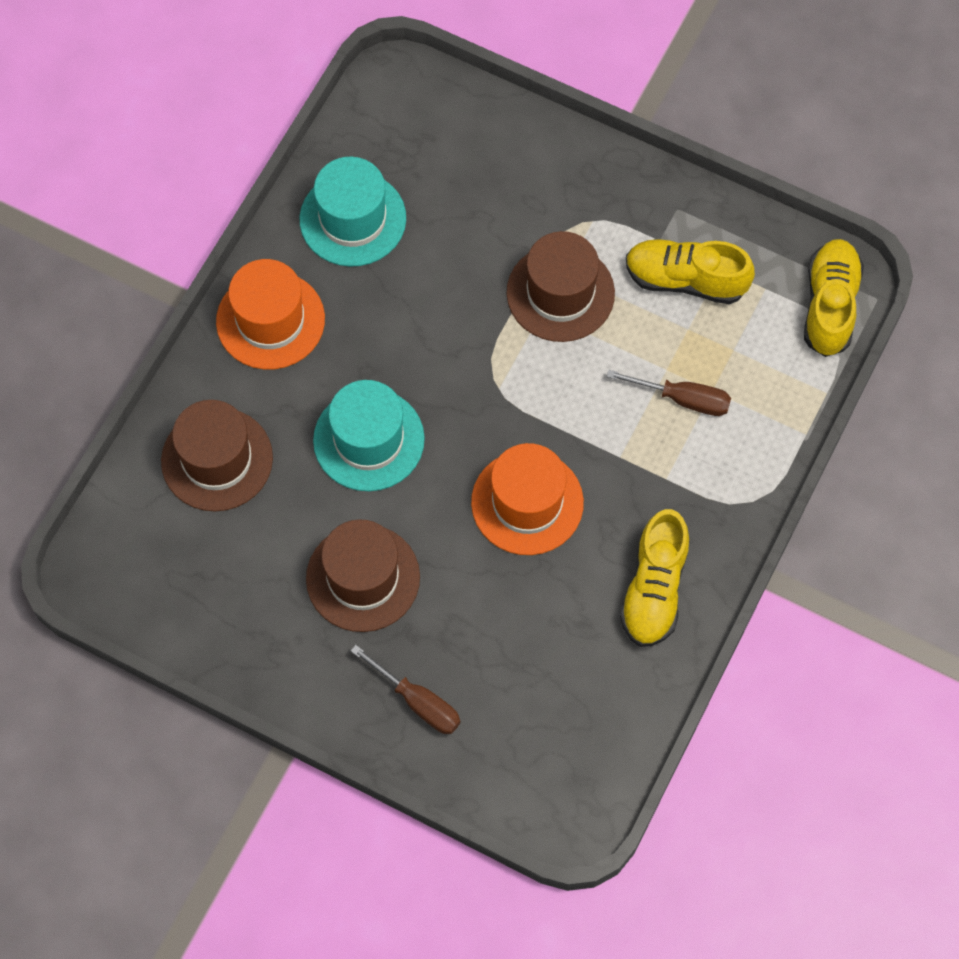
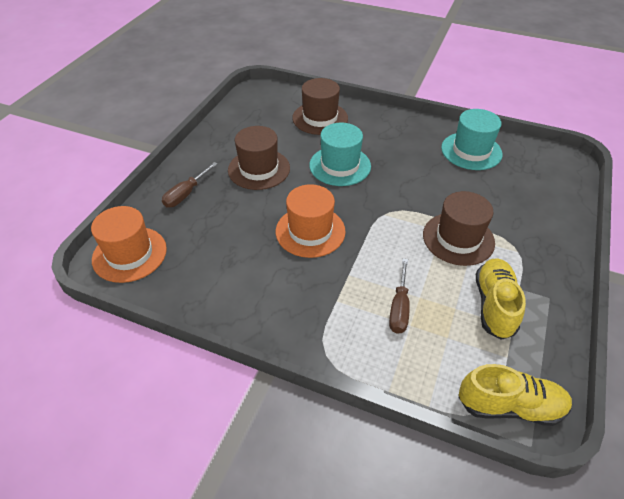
camera: 85 degrees right, 20 degrees down
orange hat [216,259,325,370] -> orange hat moved to [91,206,167,283]
yellow shoe [620,509,689,647] -> none

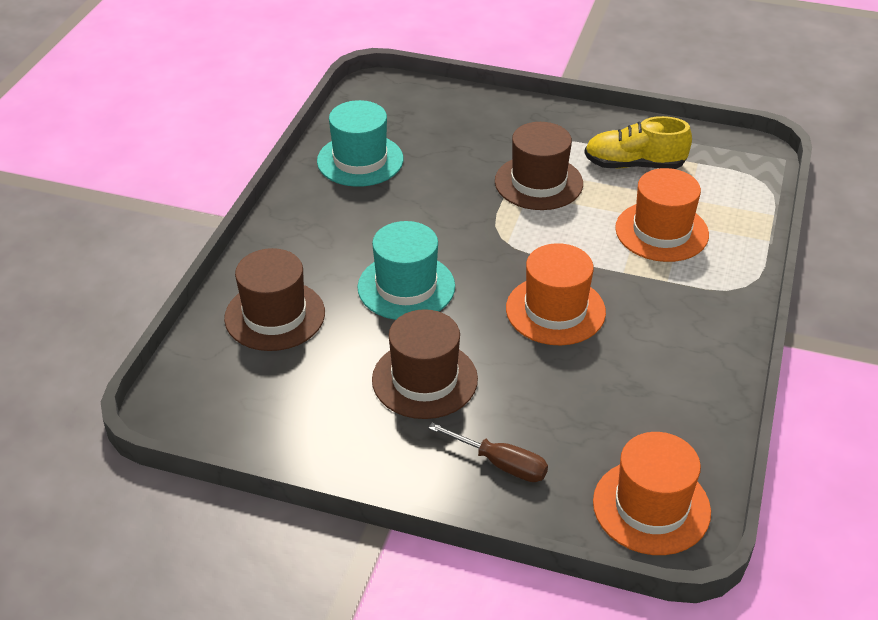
camera: 95 degrees left, 5 degrees down
brown screwdriver [389,259,410,334] -> orange hat [615,168,709,262]
yellow shoe [459,364,572,426] -> none

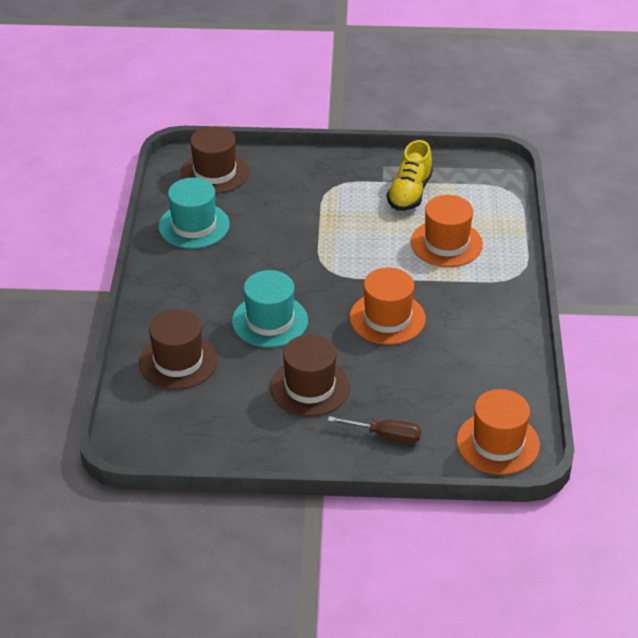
camera: 15 degrees left, 0 degrees up
brown hat [495,122,583,210] -> brown hat moved to [181,126,249,194]
yellow shoe [584,116,692,169] -> yellow shoe turned 60 degrees counterclockwise [387,140,433,211]

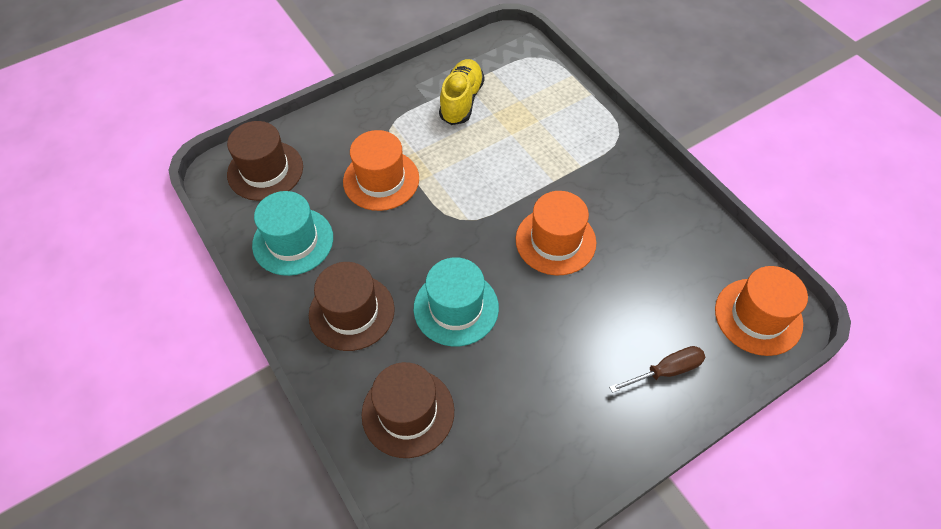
camera: 35 degrees left, 15 degrees up
brown hat [270,335,350,416] -> brown hat moved to [309,262,395,351]
yellow shoe [387,140,433,211] -> yellow shoe turned 150 degrees counterclockwise [439,59,484,125]
orange hat [411,195,483,267] -> orange hat moved to [343,130,419,211]

